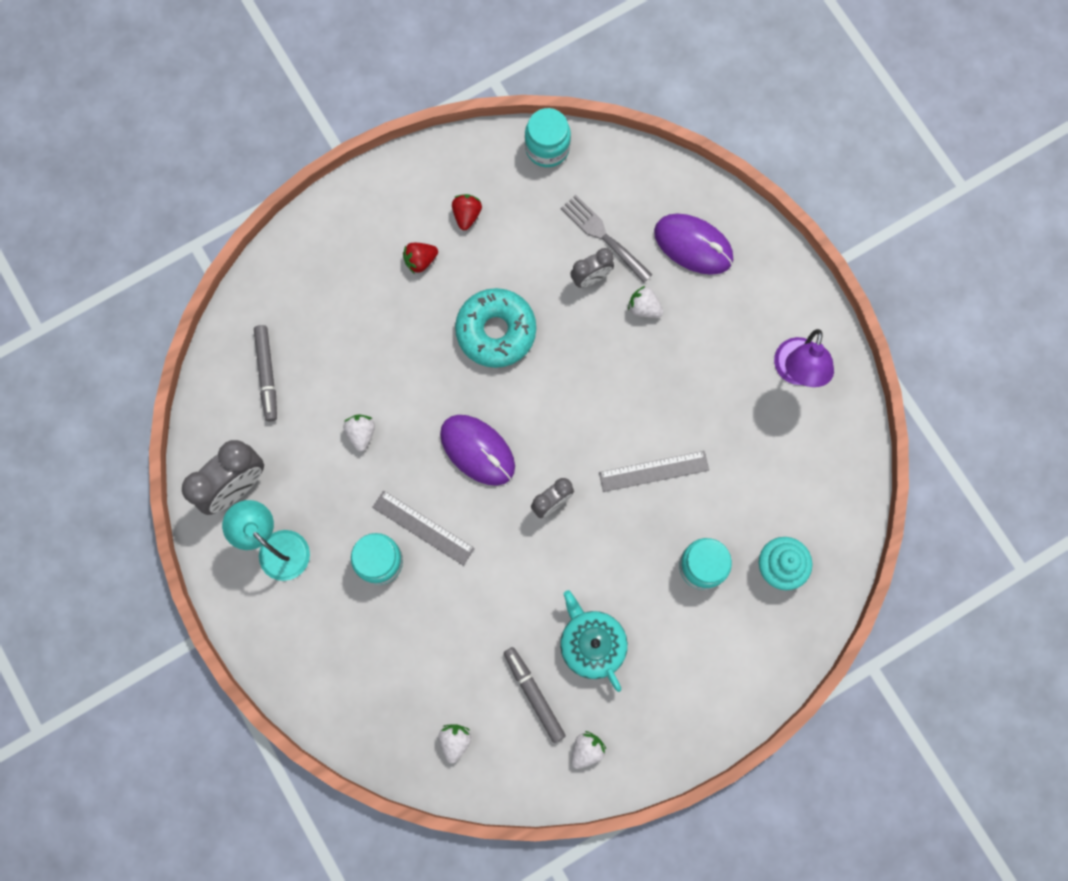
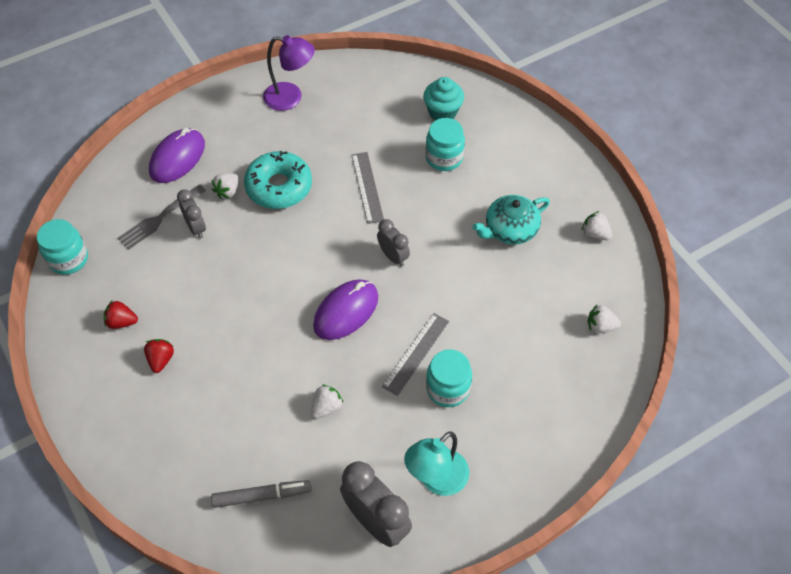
camera: 90 degrees left, 20 degrees down
white strawberry [343,414,375,452] -> white strawberry turned 135 degrees clockwise [311,384,344,419]
red strawberry [403,243,438,274] -> red strawberry turned 150 degrees counterclockwise [144,339,174,373]
turquoise donut [455,288,536,368] -> turquoise donut moved to [244,151,312,209]
grey marker [504,647,566,743] -> none

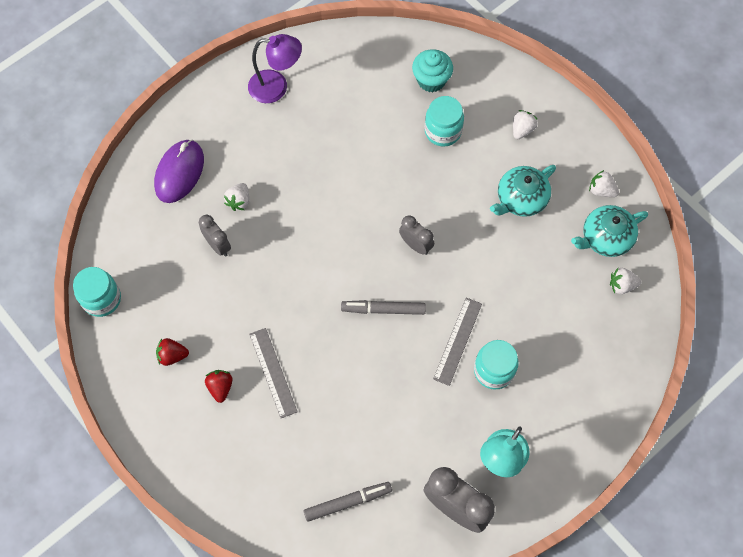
camera: 10 degrees left, 10 degrees up
grey fork [118,185,206,249] -> none
turquoise donut [244,151,312,209] -> none
white strawberry [311,384,344,419] -> white strawberry moved to [513,110,538,139]
purple mouse [313,279,378,340] -> grey marker [341,300,426,315]
grey ruler [352,152,384,224] -> grey ruler moved to [249,328,298,418]
none -> turquoise teapot [571,205,648,257]

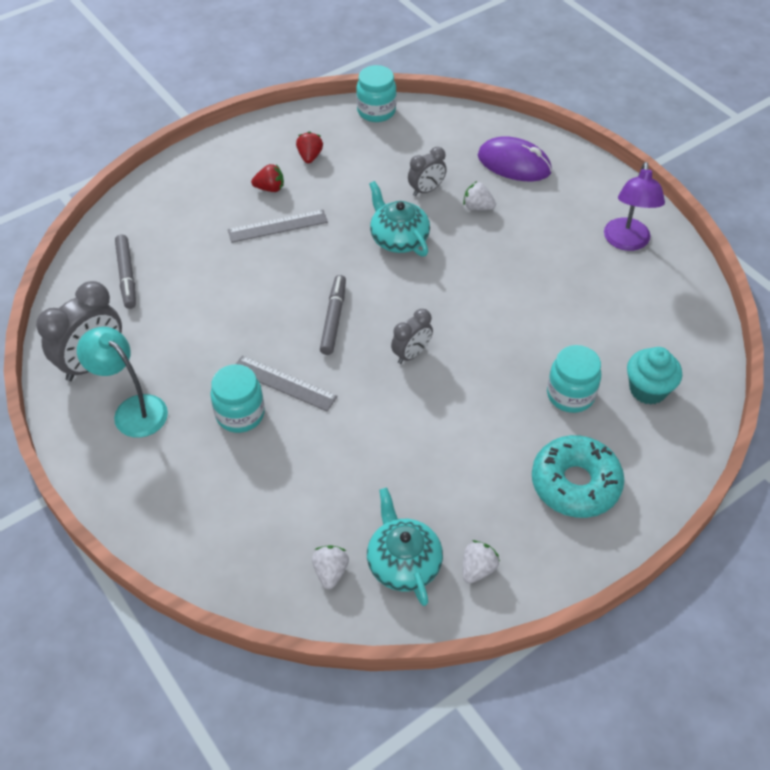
camera: 95 degrees right, 15 degrees down
turquoise teapot [490,165,556,217] -> turquoise teapot moved to [369,181,430,257]
white strawberry [513,110,538,139] -> turquoise donut [532,435,624,518]

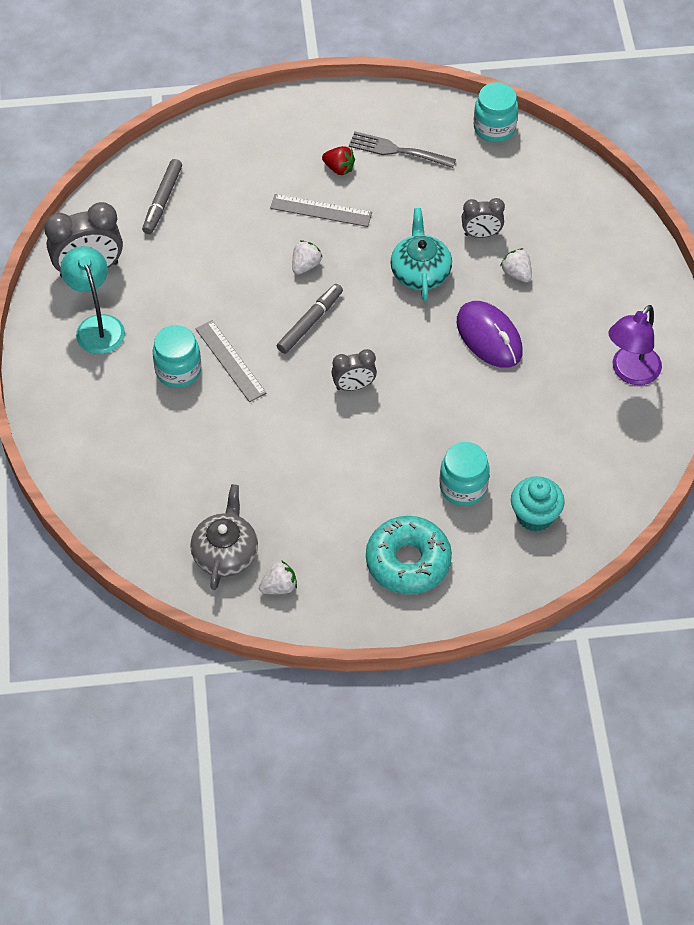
camera: 30 degrees right, 5 degrees up
red strawberry [296,131,323,164] -> grey fork [349,131,456,168]
white strawberry [312,545,349,589] -> white strawberry moved to [292,240,323,275]
turquoise teapot [367,487,443,606] -> grey teapot [190,484,258,590]
purple mouse [478,136,552,181] -> purple mouse moved to [457,301,523,368]

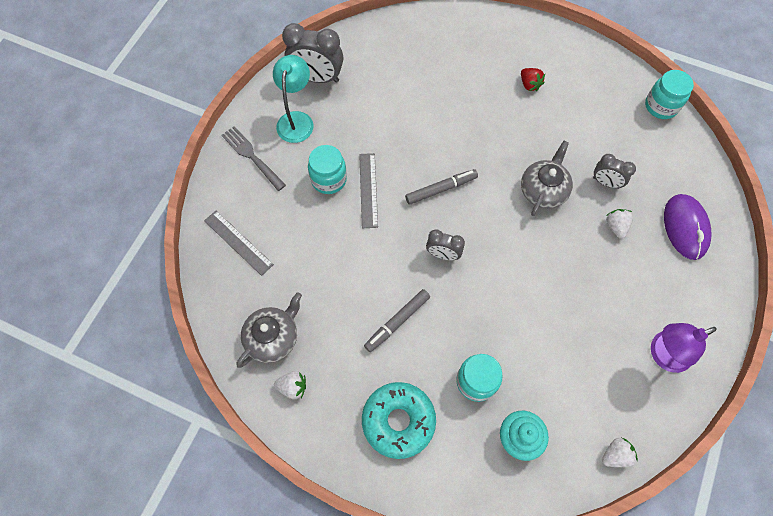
camera: 30 degrees right, 10 degrees up
grey marker [142,159,182,234] -> grey marker moved to [364,289,430,352]
grey ruler [270,194,372,227] -> grey ruler moved to [204,211,274,276]
white strawberry [292,240,323,275] -> white strawberry moved to [602,438,638,467]
grey fork [349,131,456,168] -> grey fork moved to [221,126,286,191]
turquoise teapot [391,208,452,301] -> grey teapot [521,141,573,216]
purple mouse [457,301,523,368] -> purple mouse moved to [664,194,711,260]

